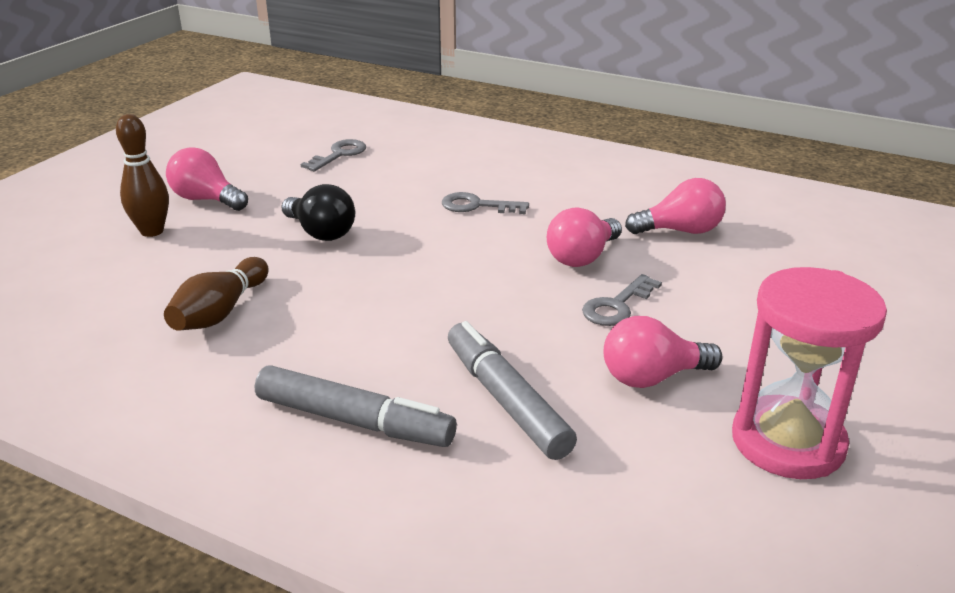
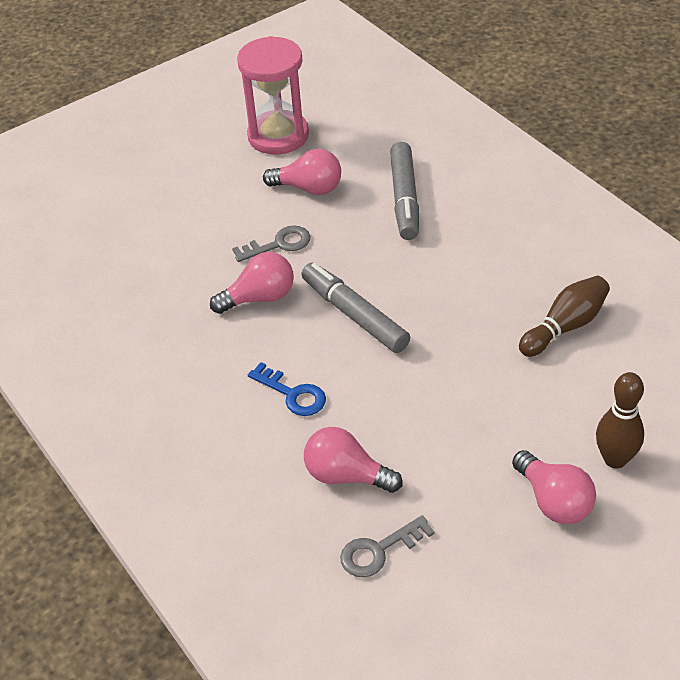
camera: 150 degrees left, 15 degrees up
grey marker [255,365,457,447] -> grey marker moved to [301,263,410,353]
black light bulb [281,184,355,241] -> none
grey key [442,192,529,214] -> blue key [248,362,326,416]
pink light bulb [625,178,726,234] -> pink light bulb moved to [304,427,403,493]

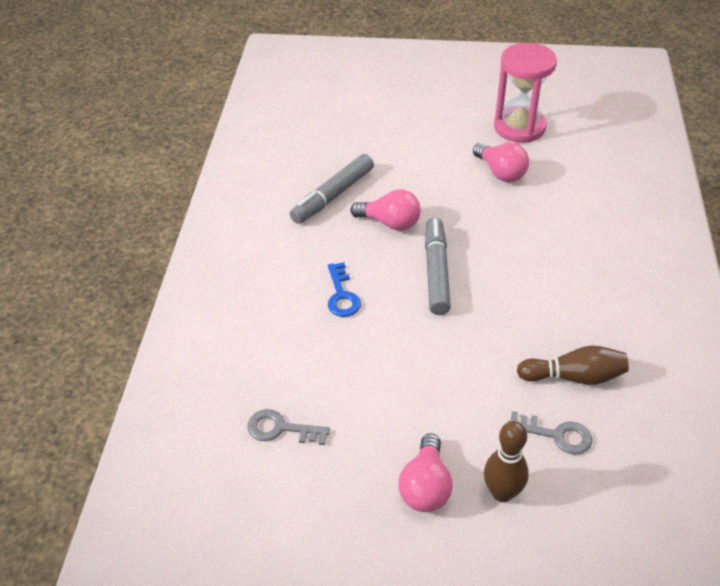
camera: 40 degrees right, 0 degrees up
grey key [232,226,311,262] -> grey key moved to [508,411,592,455]
pink light bulb [304,427,403,493] -> none
grey marker [390,142,419,240] -> grey marker moved to [290,154,374,224]

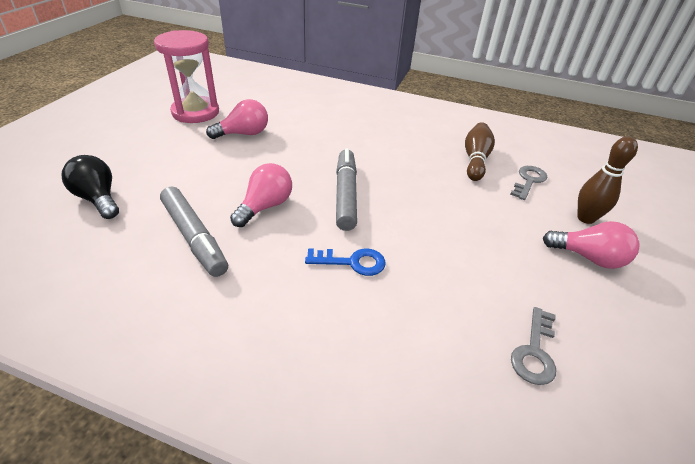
camera: 80 degrees left, 5 degrees down
grey marker [425,217,451,315] -> grey marker turned 75 degrees clockwise [336,148,357,231]
none -> black light bulb [62,155,119,219]

